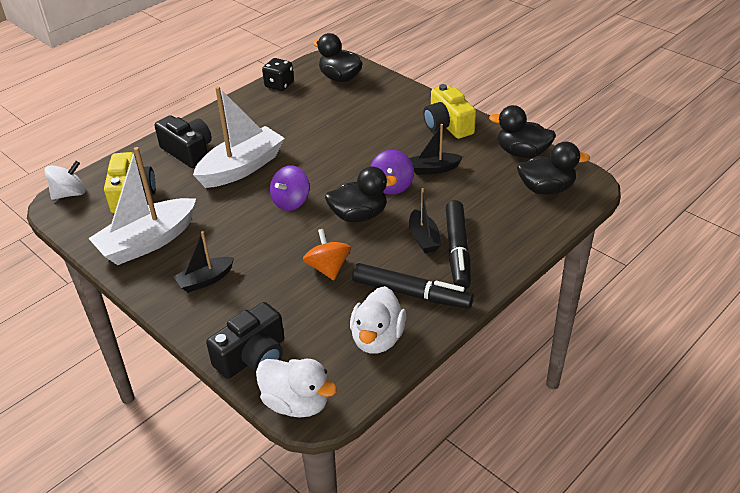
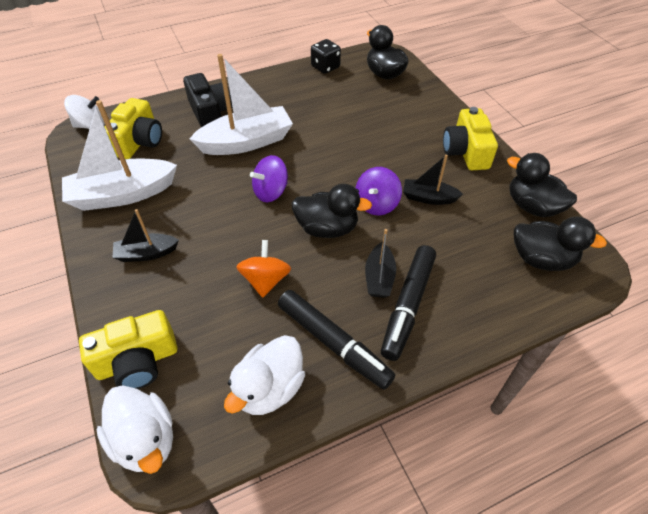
camera: 20 degrees right, 10 degrees up
black camera [206,302,284,379] -> yellow camera [79,310,177,389]

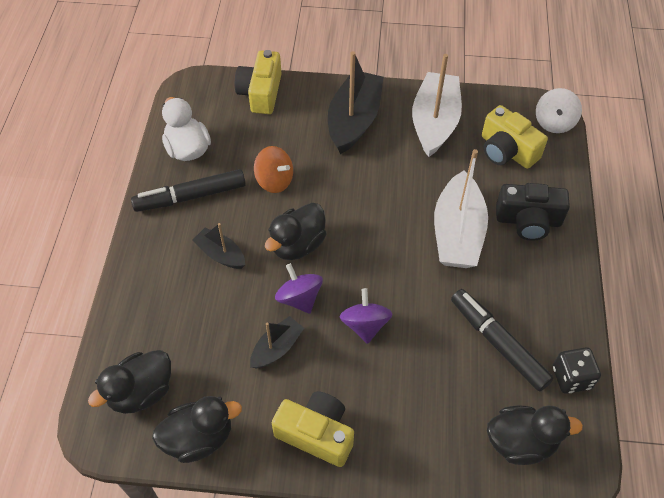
camera: 120 degrees right, 5 degrees up
white duck [97,385,173,474] -> none
black boat [112,209,179,262] -> black boat [328,51,384,154], size x1.88
purple spinning top [250,155,288,202] -> purple spinning top moved to [340,288,393,344]
black marker [381,245,436,361] -> black marker moved to [451,289,553,391]

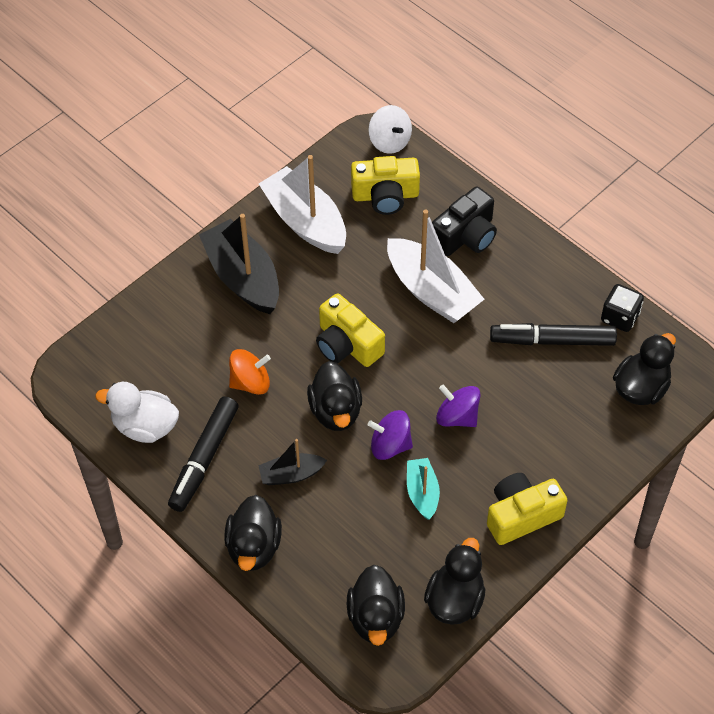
camera: 50 degrees left, 0 degrees up
yellow camera [235,50,282,114] -> yellow camera moved to [316,293,385,367]
black boat [250,316,304,368] -> turquoise boat [407,458,440,520]
none -> black duck [224,495,282,571]

